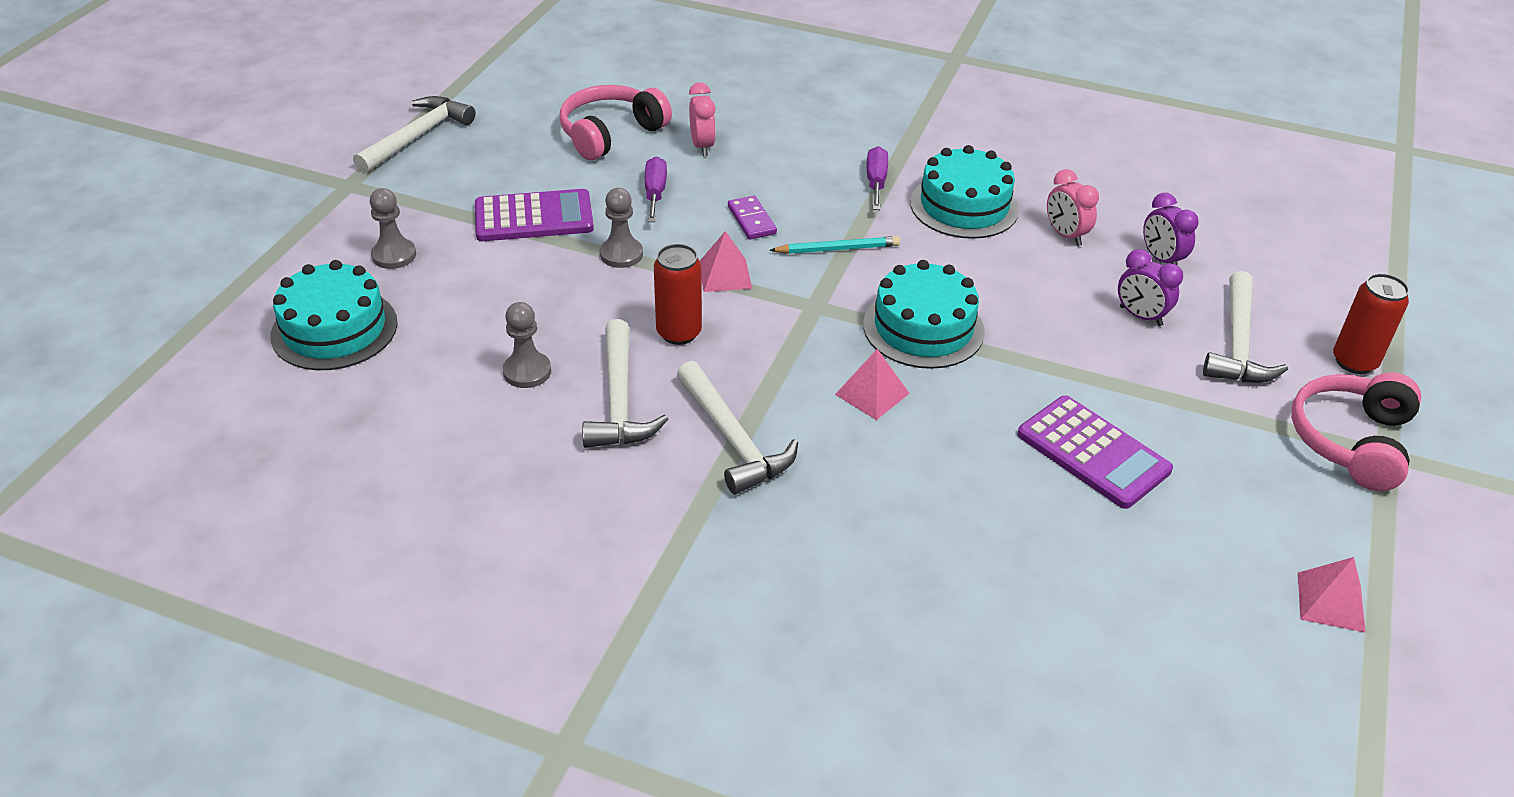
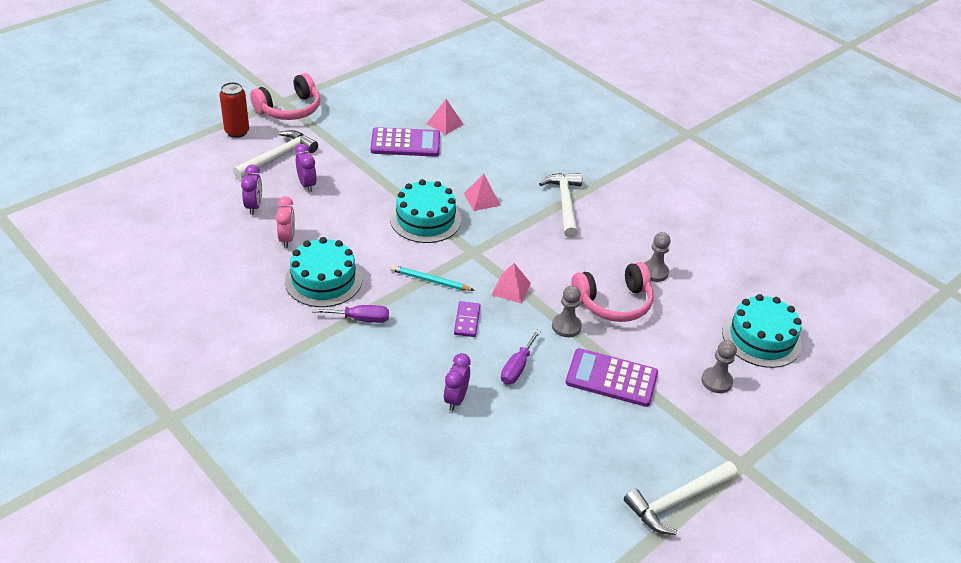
camera: 155 degrees left, 0 degrees up
pink headphones [560,85,672,160] -> pink headphones moved to [571,262,654,322]
white hammer [582,319,669,448] -> none
red can [654,244,702,345] -> none
pink clock [689,82,716,156] -> purple clock [444,353,471,411]
purple screwdriver [867,146,888,210] -> purple screwdriver turned 120 degrees counterclockwise [312,305,389,323]
purple calculator [1017,396,1173,509] -> purple calculator turned 105 degrees clockwise [371,127,440,157]
pink pyramid [1298,557,1366,633] -> pink pyramid moved to [427,99,463,135]

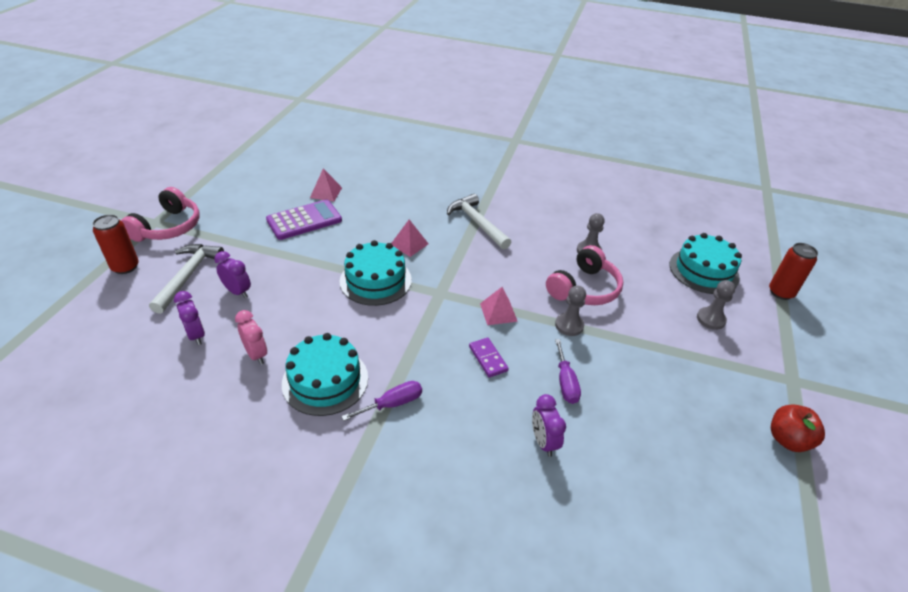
camera: 30 degrees left, 0 degrees up
turquoise pencil [390,265,475,291] -> none
purple calculator [566,348,658,407] -> none
white hammer [624,461,738,535] -> red apple [771,405,825,452]
none -> red can [769,243,818,300]

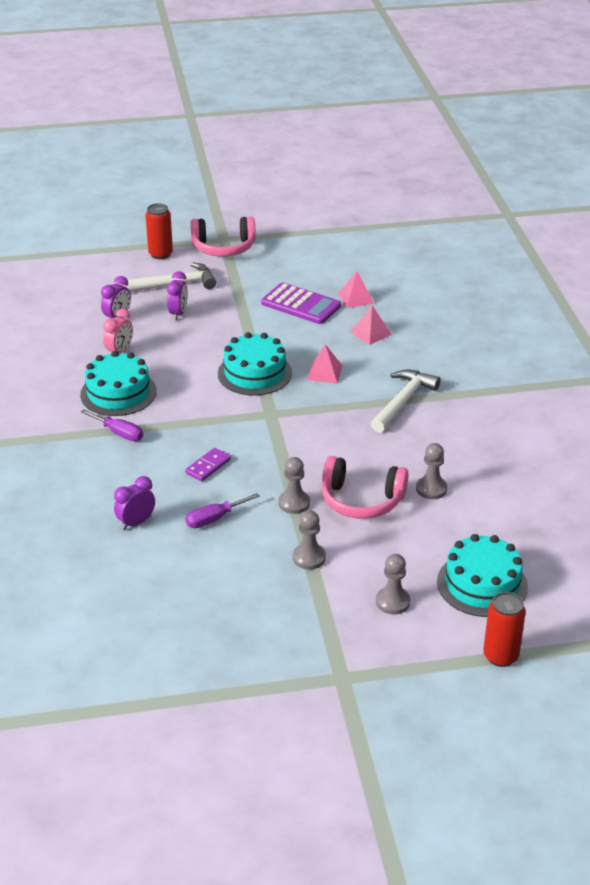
camera: 65 degrees right, 5 degrees down
pink pyramid [480,287,518,325] -> pink pyramid moved to [350,305,392,345]
red apple [771,405,825,452] -> none
none -> grey pawn [293,510,326,569]

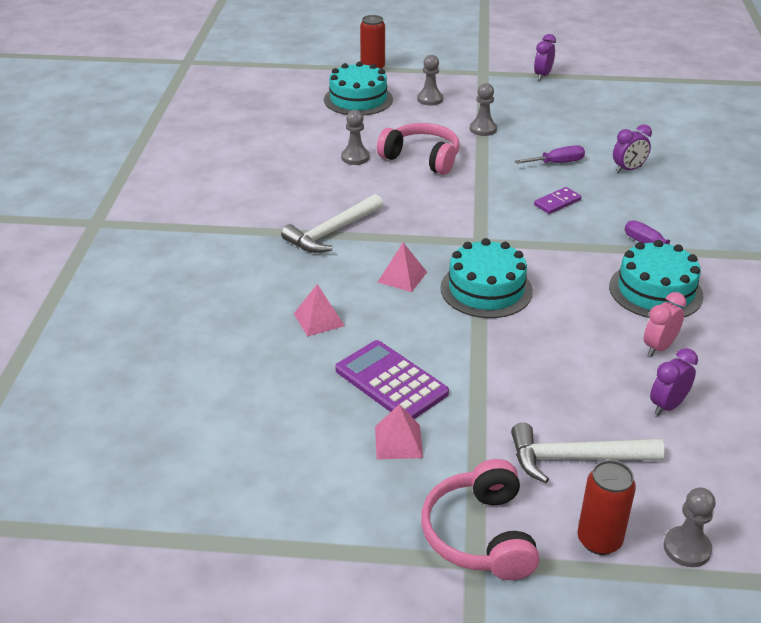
camera: 165 degrees left, 0 degrees up
purple clock [167,271,188,320] -> purple clock moved to [534,34,556,81]
pink headphones [190,216,256,257] -> pink headphones turned 105 degrees counterclockwise [421,459,539,580]
grey pawn [279,457,310,514] -> grey pawn moved to [663,487,716,567]
pink pyramid [338,271,374,308] -> pink pyramid moved to [375,404,423,459]

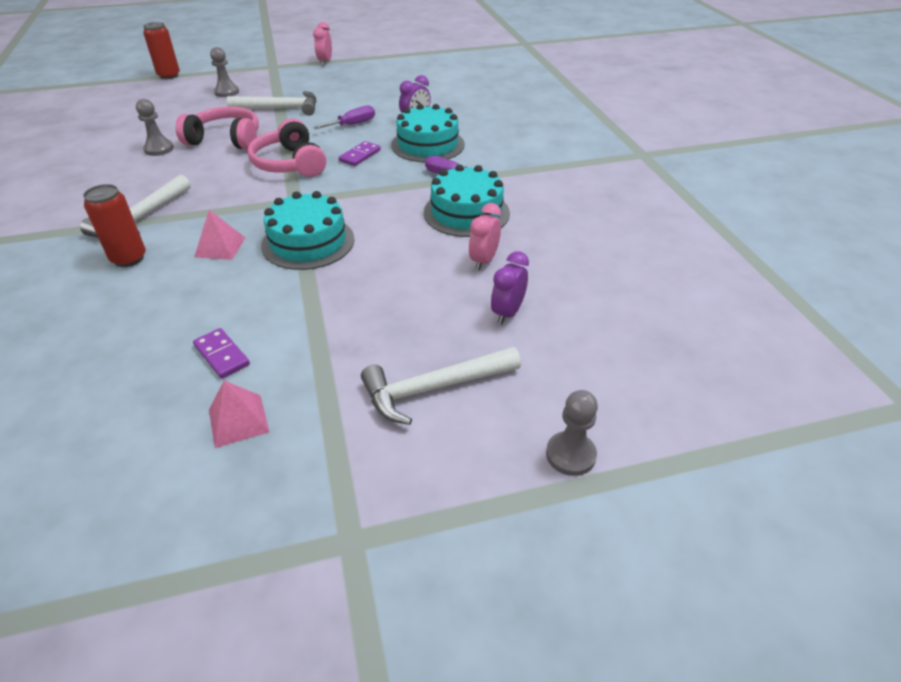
camera: 20 degrees left, 5 degrees up
pink pyramid [294,284,345,336] -> none
turquoise cake [324,61,393,116] -> turquoise cake moved to [391,104,465,162]
purple calculator [335,340,449,419] -> purple domino [193,328,250,379]
pink headphones [421,459,539,580] -> pink headphones moved to [248,119,326,177]
grey pawn [470,83,497,136] -> white hammer [227,91,317,116]
purple clock [534,34,556,81] -> pink clock [313,22,332,66]
red can [578,460,636,555] -> red can moved to [83,184,146,267]

